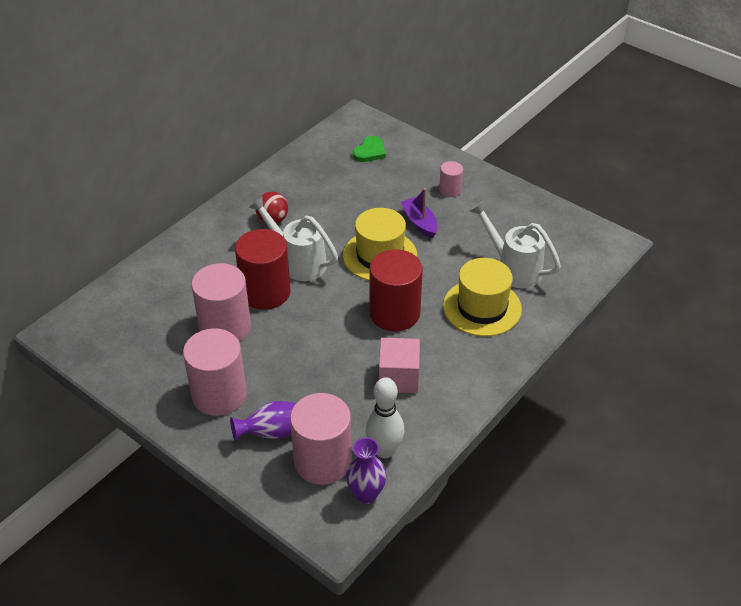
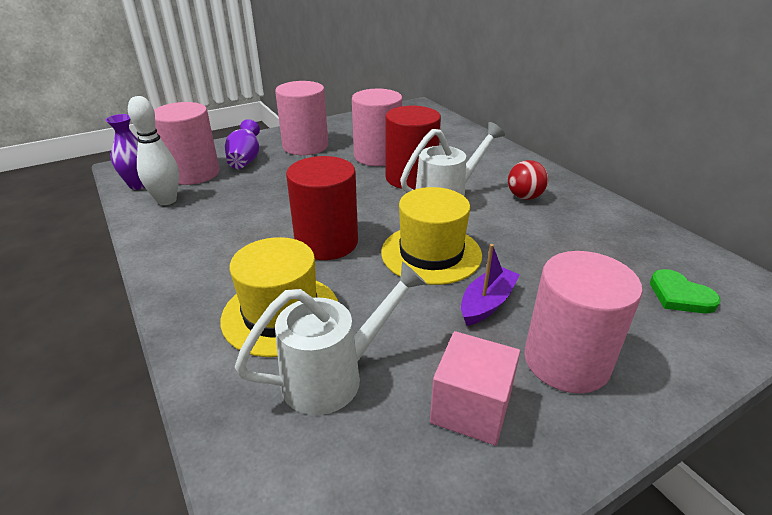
camera: 110 degrees right, 10 degrees down
pink cube [379,338,420,393] -> pink cube moved to [430,331,520,445]
purple boat [401,188,438,238] -> purple boat turned 45 degrees counterclockwise [461,244,520,326]
pink cylinder [439,161,463,197] -> pink cylinder [524,251,643,393], size x2.02

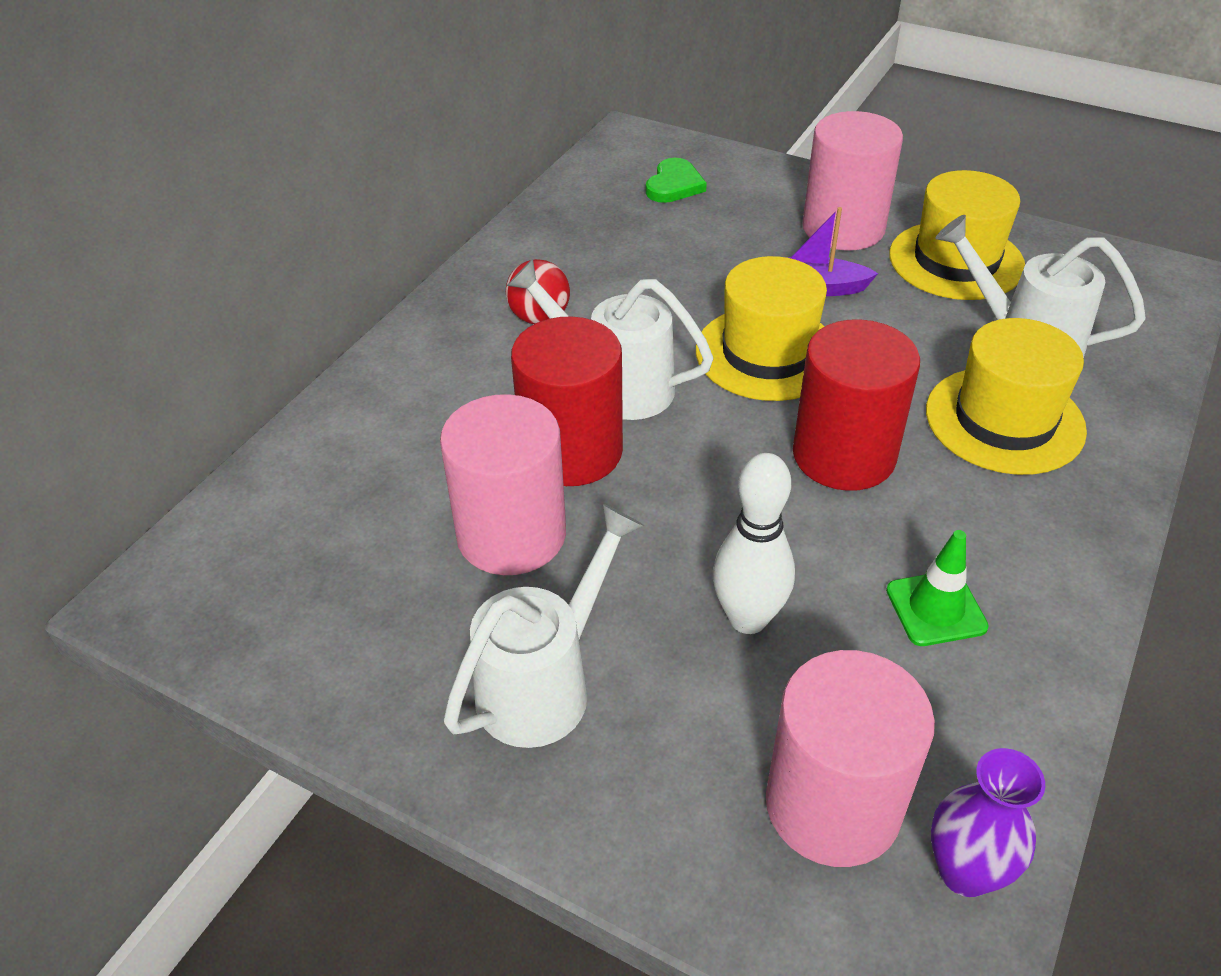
camera: 120 degrees left, 10 degrees up
white bowling pin [128,96,179,205] -> white bowling pin moved to [713,453,795,634]
purple vase [225,119,260,169] -> none
pink cylinder [275,81,328,155] -> white watering can [444,504,644,748]
pink cube [430,331,520,445] -> yellow hat [889,170,1025,300]
none -> green traffic cone [886,530,989,646]

